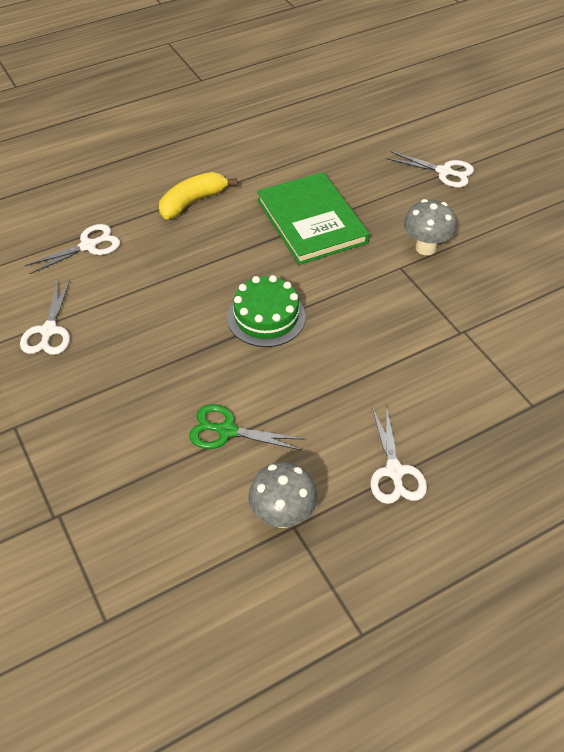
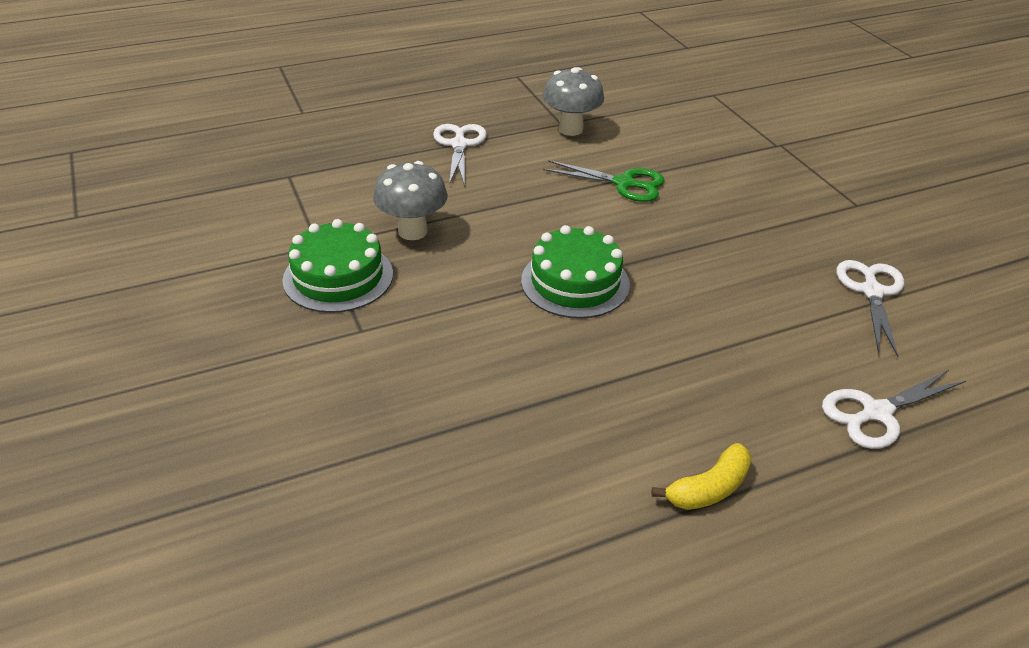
camera: 175 degrees left, 10 degrees down
yellow banana [159,172,237,219] -> yellow banana [652,443,752,510], size x0.67
green book [257,172,370,265] -> none
white scissors [387,151,474,187] -> none
grey mushroom [404,199,457,255] -> grey mushroom moved to [373,161,448,240]
none -> green cake [283,219,393,313]

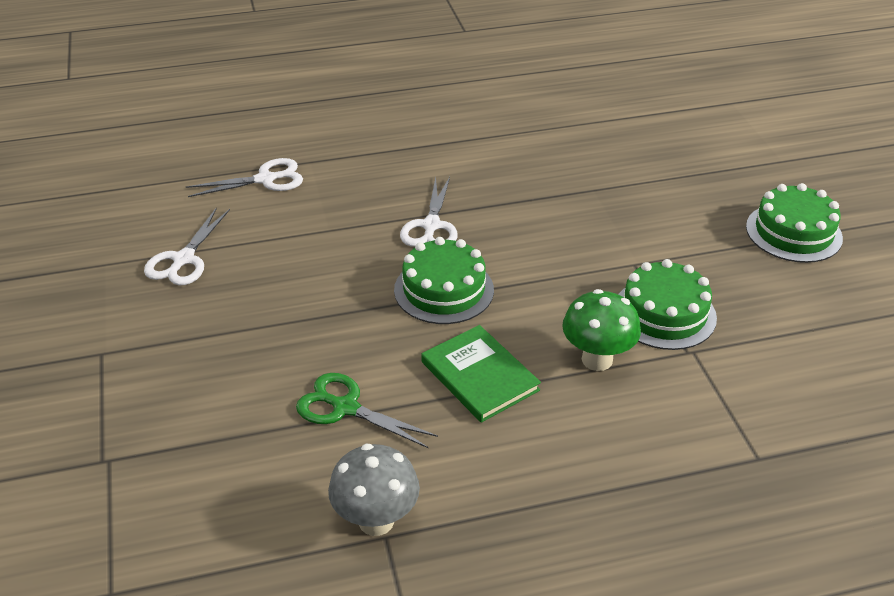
camera: 170 degrees left, 0 degrees up
grey mushroom [373,161,448,240] -> green mushroom [562,289,641,371]
white scissors [433,124,487,186] -> white scissors moved to [400,177,458,247]
yellow banana [652,443,752,510] -> none
none -> green book [421,325,541,423]
none -> green cake [746,183,843,263]

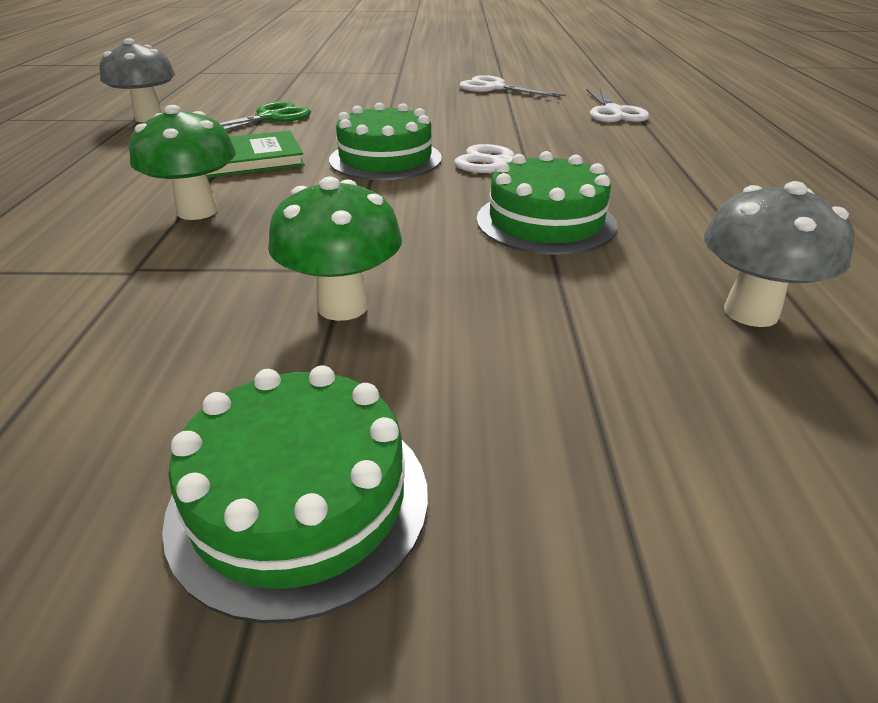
camera: 105 degrees right, 5 degrees down
green cake [618,259,717,350] -> green cake moved to [477,151,618,255]
none -> green mushroom [268,177,402,321]
none -> grey mushroom [704,181,854,327]

